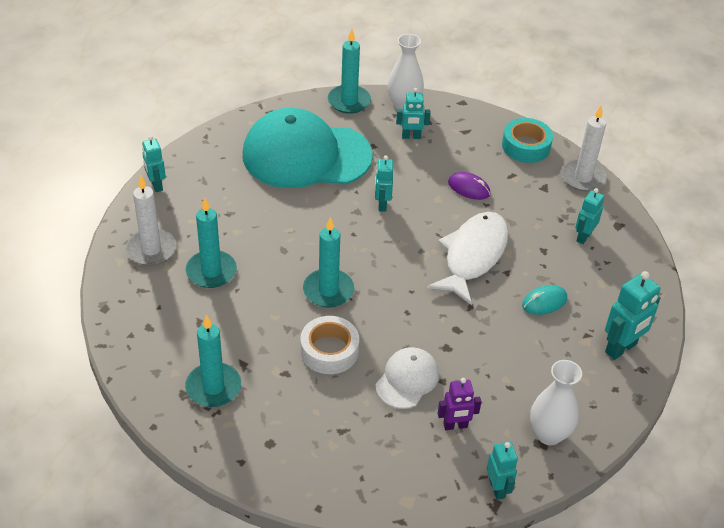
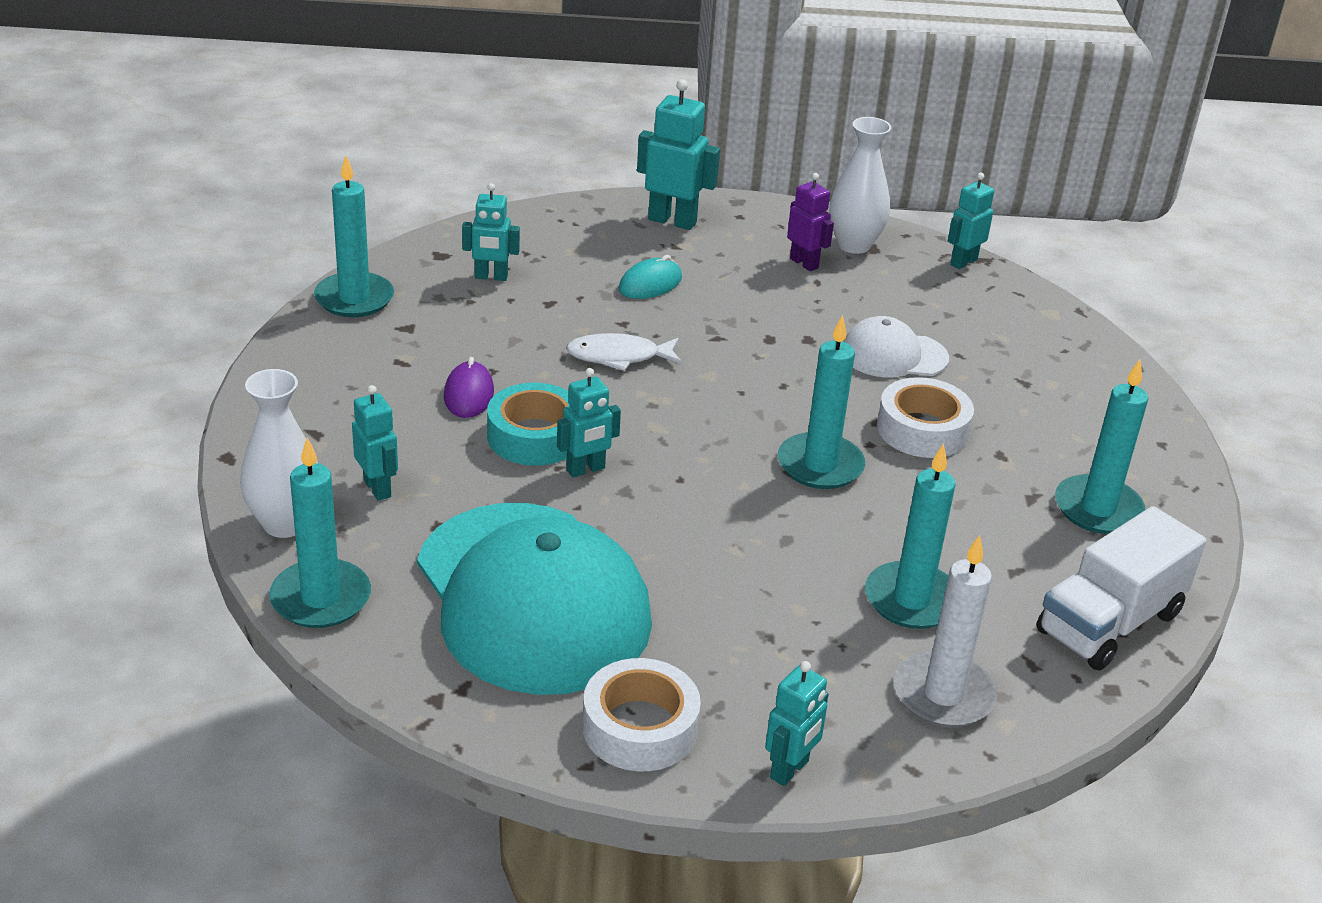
camera: 120 degrees left, 10 degrees down
white fish [427,212,509,305] -> white fish [566,333,682,371], size x0.56
purple robot [437,378,482,430] -> purple robot moved to [787,173,834,271]
turquoise tape [502,118,553,163] -> turquoise tape moved to [487,383,570,466]
turquoise mouse [522,285,567,315] -> turquoise mouse turned 75 degrees counterclockwise [619,255,682,299]
white candle [561,105,607,192] -> turquoise candle [314,156,394,317]
none -> white tape [582,658,701,771]
none -> white truck [1036,506,1206,670]

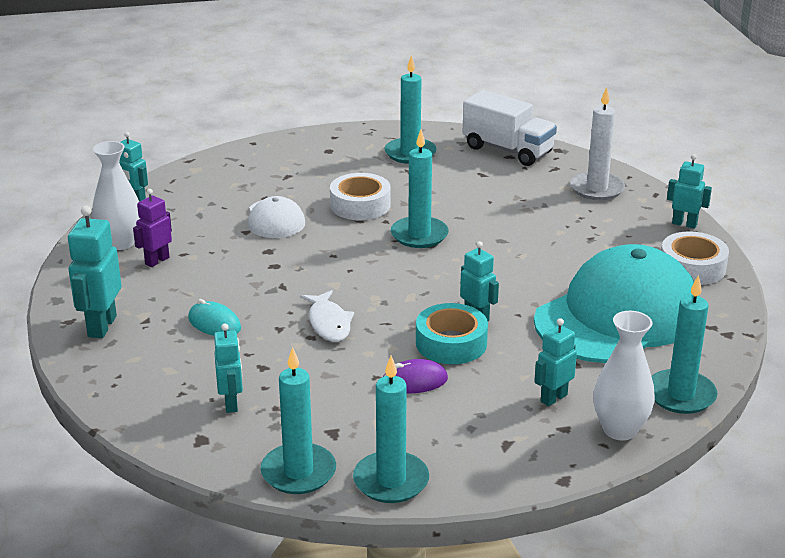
camera: 100 degrees left, 5 degrees down
turquoise candle [865,443,955,629] -> turquoise candle moved to [353,356,429,503]

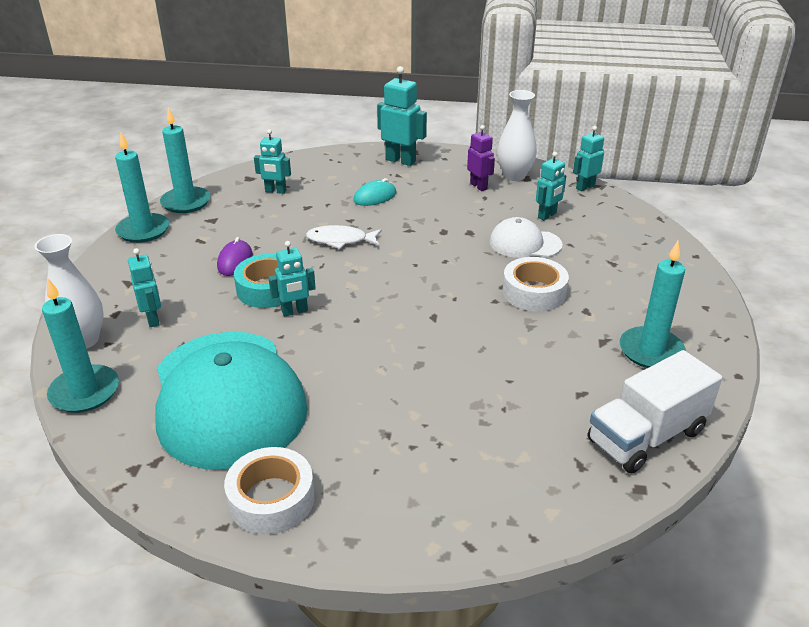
camera: 110 degrees right, 5 degrees up
turquoise candle [391,130,449,248] -> none
white candle [570,87,625,200] -> none
turquoise robot [667,154,712,229] -> turquoise robot moved to [536,152,566,220]

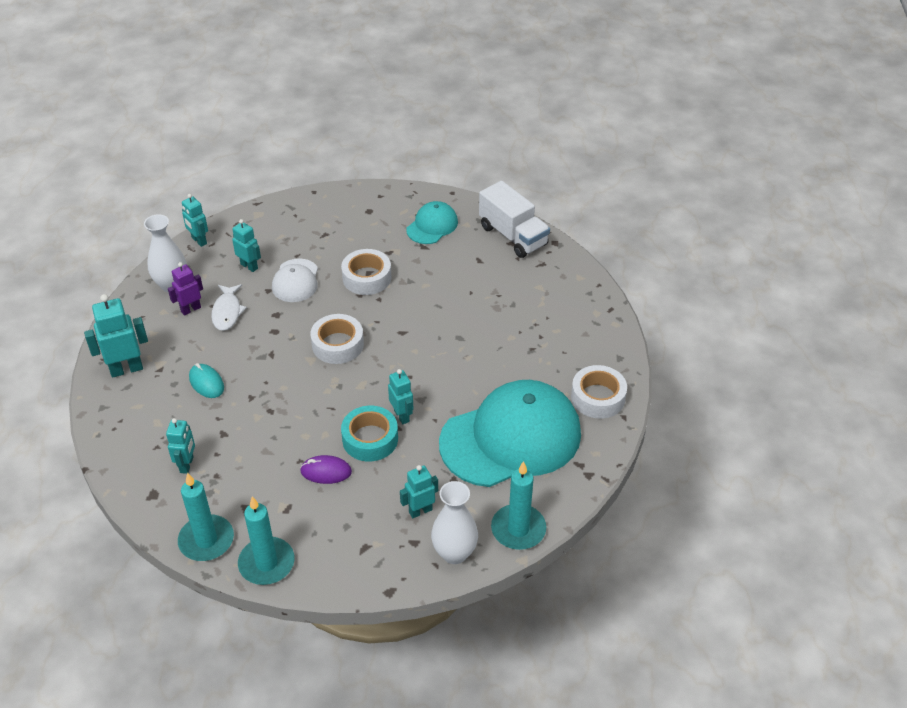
camera: 95 degrees left, 10 degrees up
white fish [306,225,382,249] -> white fish moved to [211,284,247,331]
turquoise robot [377,66,427,166] -> turquoise robot turned 45 degrees clockwise [84,294,148,378]
turquoise candle [619,241,686,368] -> turquoise cap [406,201,458,244]
none -> white tape [311,314,364,364]

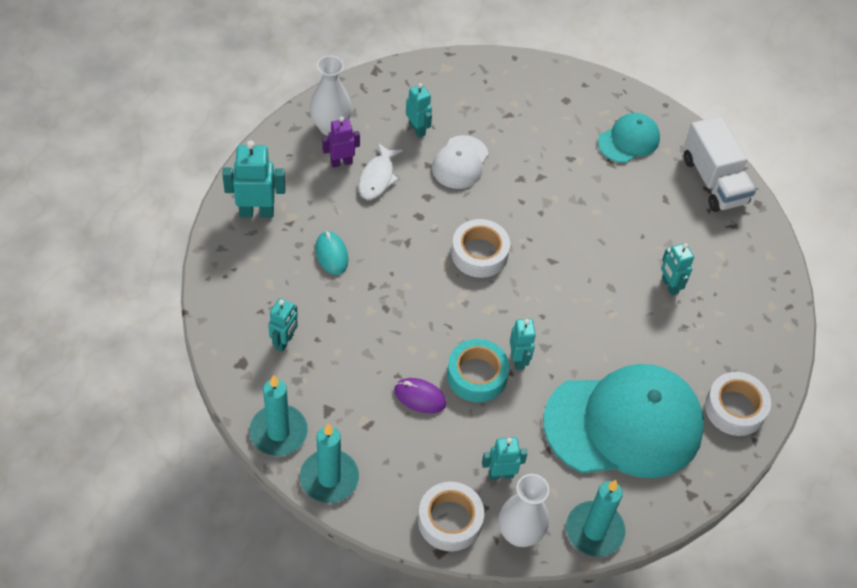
camera: 15 degrees right, 10 degrees up
turquoise robot [182,194,208,247] -> turquoise robot moved to [661,243,694,295]
white tape [341,249,392,295] -> white tape moved to [418,482,484,551]

